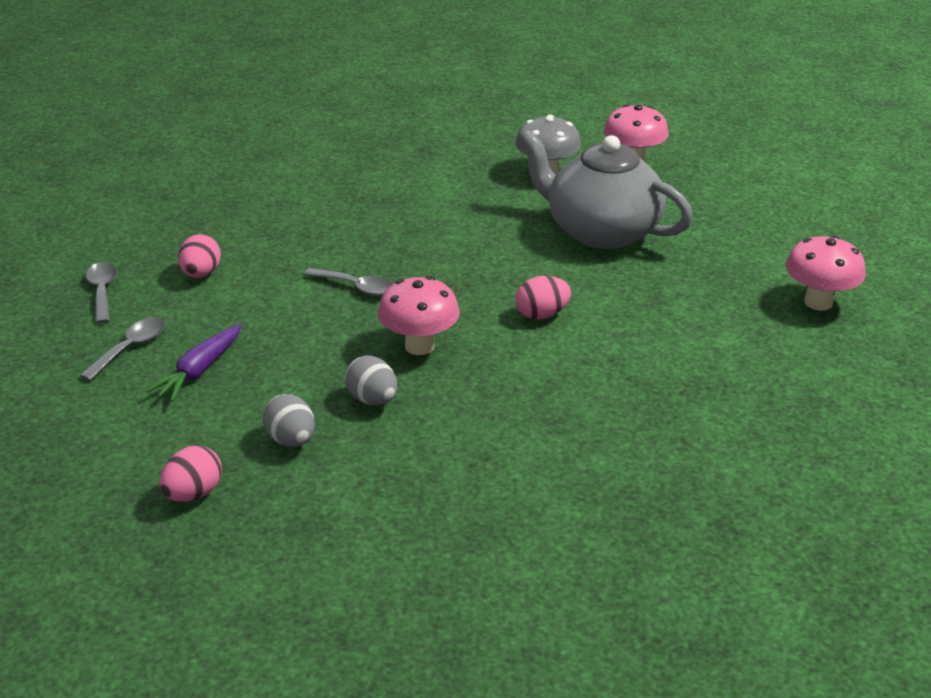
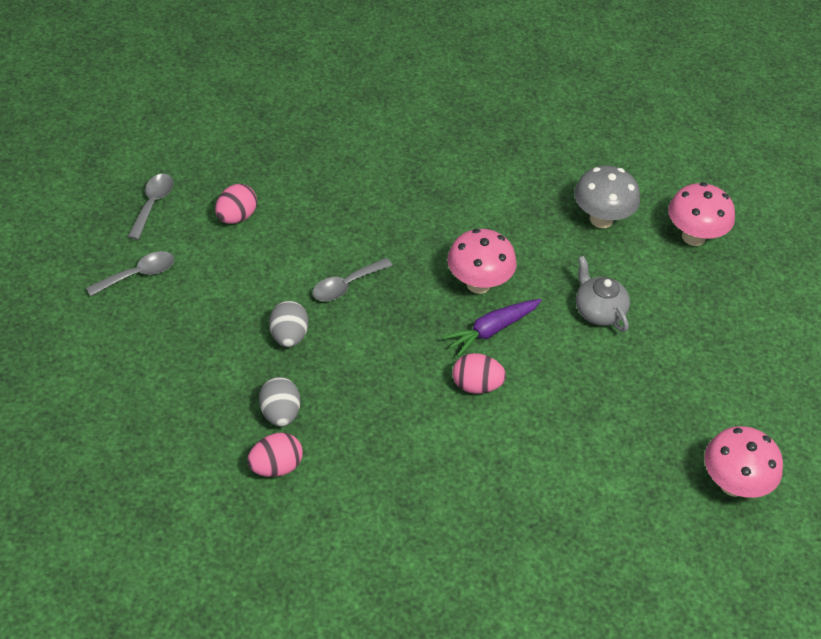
camera: 25 degrees right, 15 degrees up
purple carrot [145,324,242,401] -> purple carrot moved to [442,299,542,357]
pink egg [159,446,222,502] -> pink egg moved to [247,432,303,477]
grey egg [262,394,315,447] -> grey egg moved to [269,301,308,347]
grey spoon [304,268,393,296] -> grey spoon turned 90 degrees clockwise [313,258,393,301]
pink mushroom [378,276,460,355] -> pink mushroom moved to [447,229,517,294]
grey teapot [519,130,693,249] -> grey teapot [576,256,630,332], size x0.48

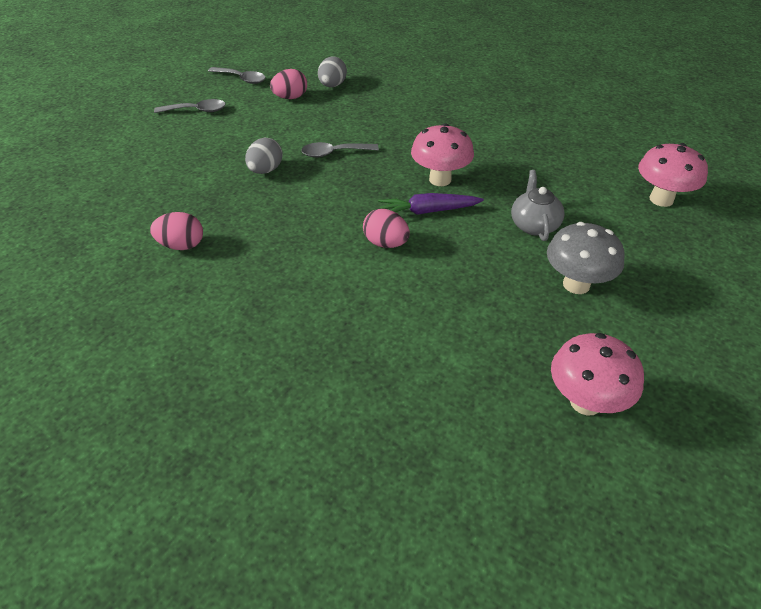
camera: 30 degrees right, 5 degrees down
grey spoon [128,174,173,240] -> grey spoon turned 75 degrees clockwise [208,67,266,84]
grey egg [259,377,300,427] -> grey egg moved to [318,57,347,87]
grey mushroom [574,166,640,228] -> grey mushroom moved to [547,222,625,294]

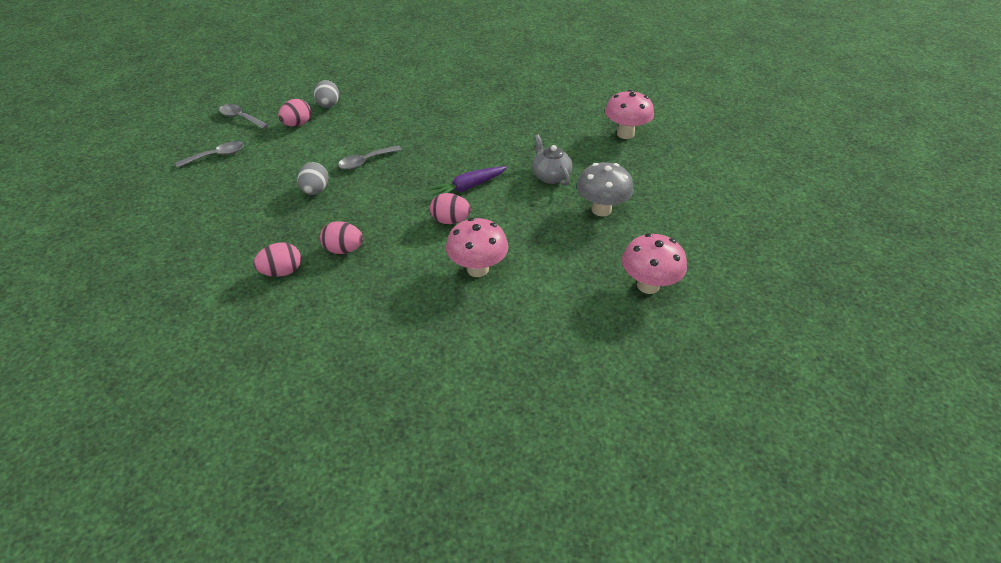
camera: 25 degrees left, 0 degrees up
grey spoon [208,67,266,84] -> grey spoon turned 150 degrees counterclockwise [219,104,269,129]
pink mushroom [411,123,474,186] -> pink mushroom moved to [446,218,508,277]
none -> pink egg [320,221,363,254]

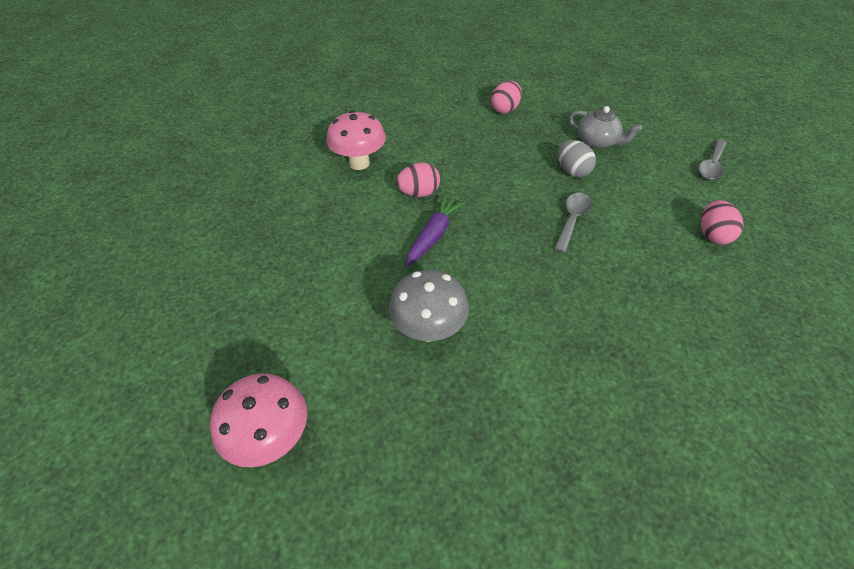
camera: 150 degrees right, 5 degrees up
grey spoon [219,104,269,129] -> none
grey egg [313,80,339,108] -> none
pink egg [320,221,363,254] -> none
grey teapot [532,135,573,186] -> grey teapot moved to [569,106,642,149]
grey mushroom [577,162,634,216] -> grey mushroom moved to [389,270,469,342]
pink mushroom [622,233,687,294] -> none

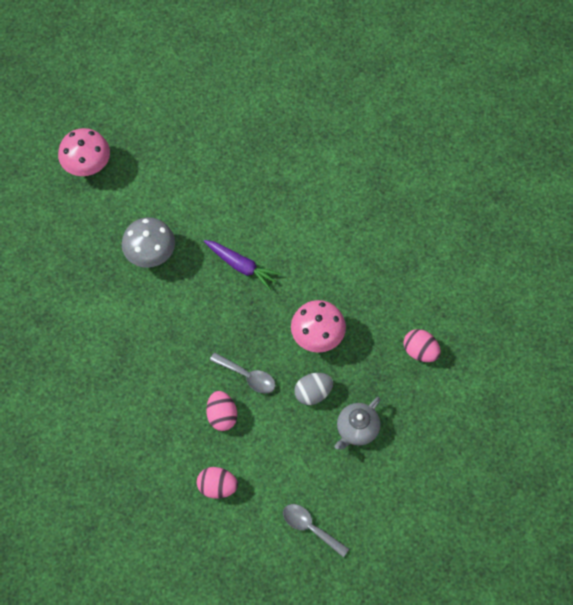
camera: 95 degrees right, 15 degrees up
pink mushroom [326,110,386,170] -> pink mushroom moved to [291,300,346,353]
pink egg [396,163,440,197] -> pink egg moved to [206,391,237,431]

